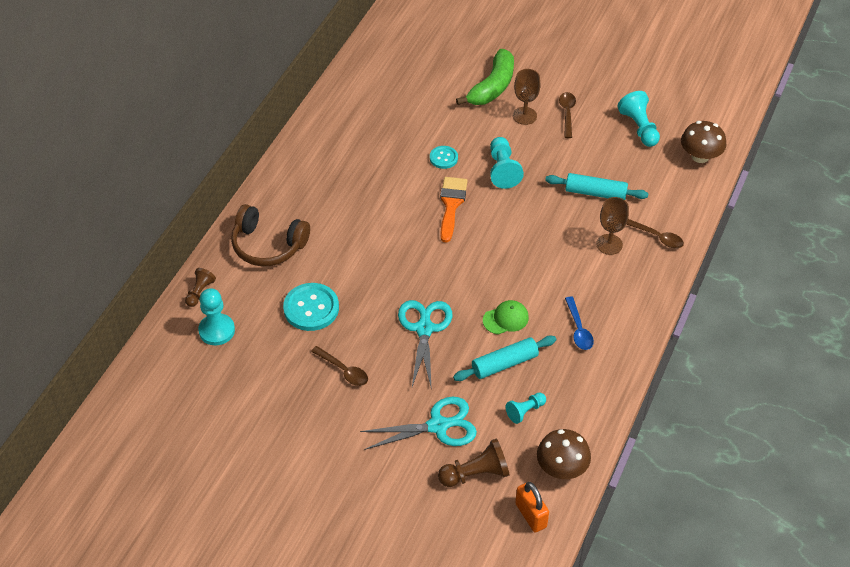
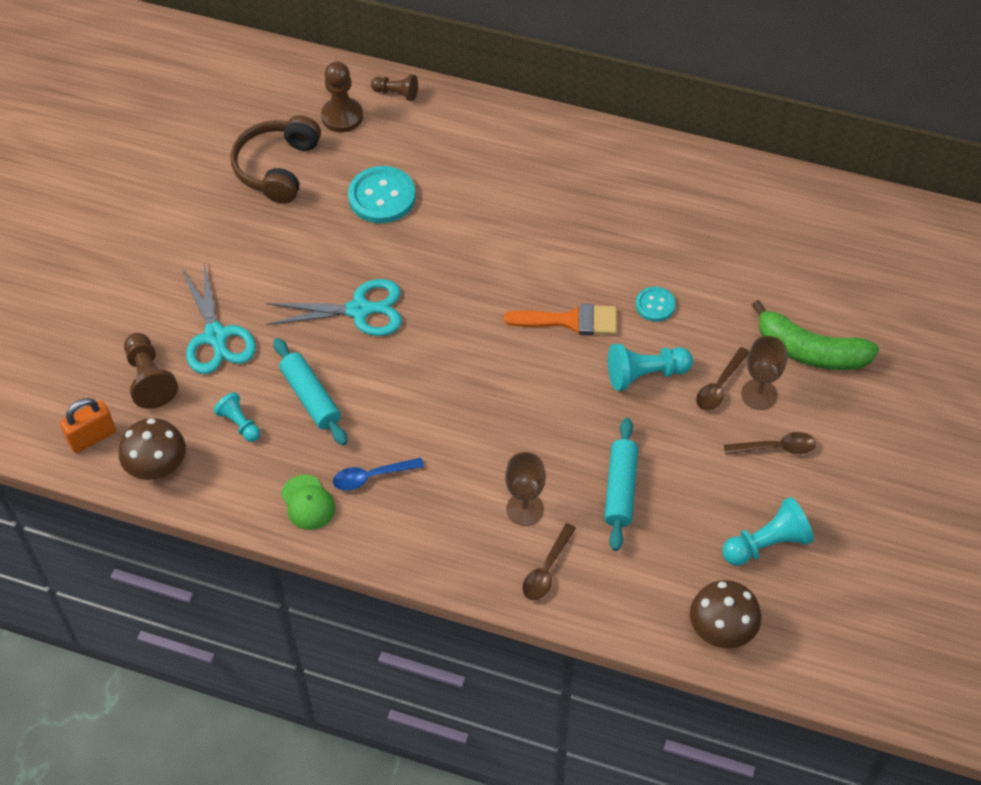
camera: 85 degrees right, 5 degrees up
turquoise pawn [198,288,235,345] -> brown pawn [321,61,363,132]
brown headphones [231,204,310,266] -> brown headphones moved to [231,115,321,204]
brown spoon [311,346,368,386] -> brown spoon moved to [696,347,749,411]
green cap [483,300,529,334] -> green cap moved to [281,475,335,530]

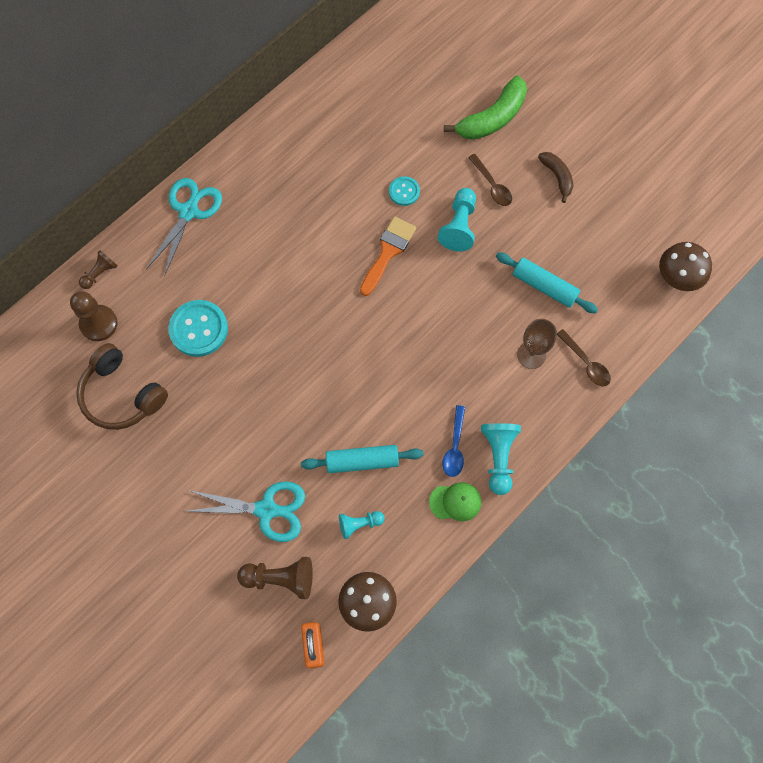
camera: 65 degrees left, 15 degrees up
turquoise scissors [266,279,402,336] -> turquoise scissors moved to [146,178,222,277]
turquoise pawn [722,497,814,566] -> turquoise pawn moved to [481,423,521,495]
brown spoon [724,432,816,455] -> brown banana [538,152,573,203]
brown goblet [741,336,787,410] -> none

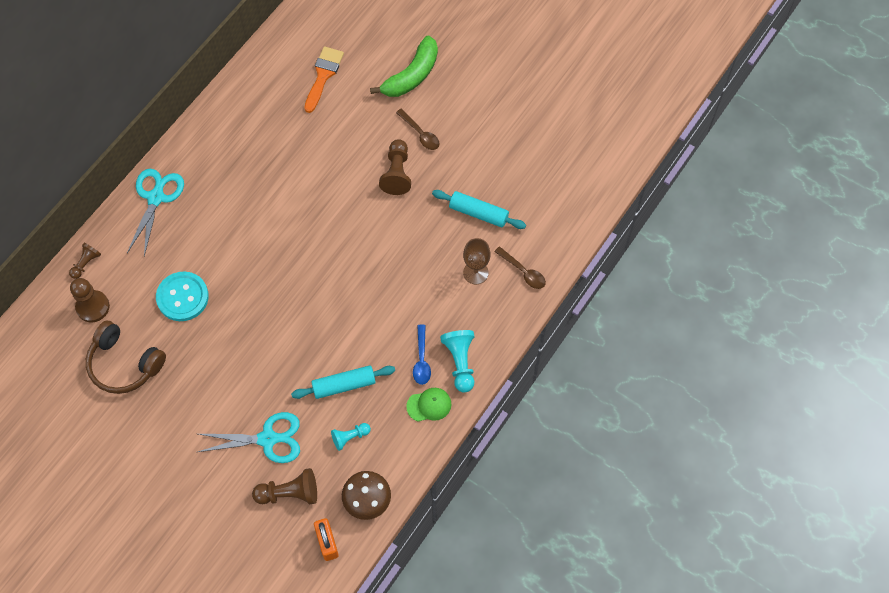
camera: 10 degrees left, 5 degrees down
orange brush [360,217,416,296] -> orange brush moved to [304,46,344,113]
turquoise button [389,176,420,206] -> none
turquoise pawn [438,188,476,251] -> brown pawn [379,139,411,195]
brown banana [538,152,573,203] -> none
brown mushroom [659,242,712,291] -> none

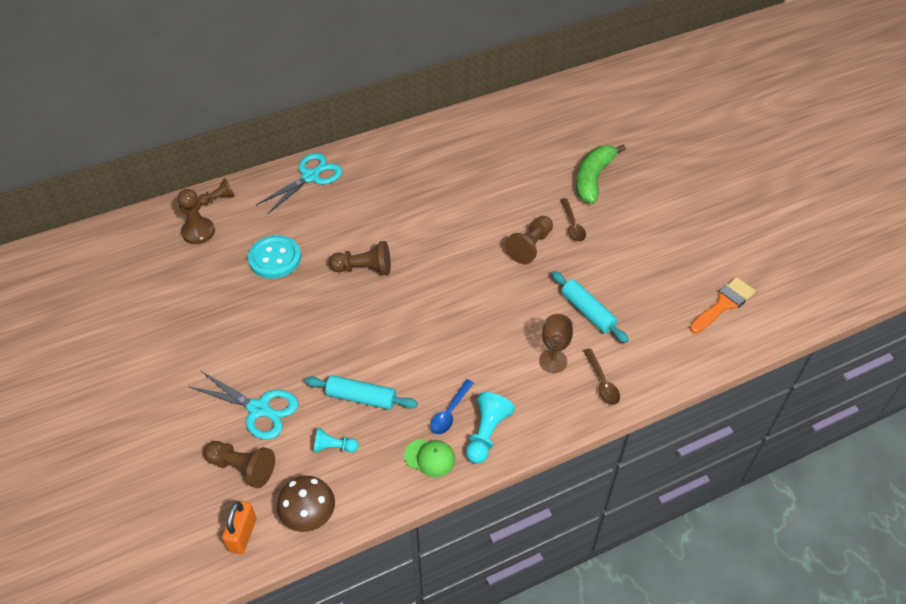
camera: 30 degrees right, 15 degrees down
brown headphones [86,320,166,394] -> none
orange brush [304,46,344,113] -> orange brush moved to [690,277,756,333]
green banana [370,35,438,97] -> green banana turned 135 degrees clockwise [576,144,626,204]
none -> brown pawn [329,241,391,275]

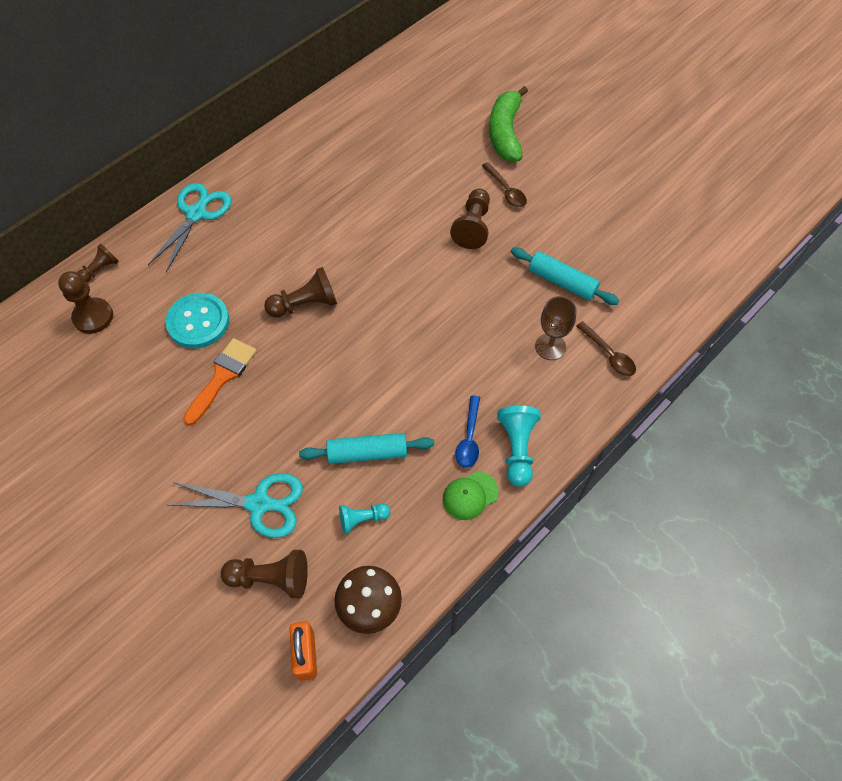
camera: 20 degrees left, 10 degrees up
green cap [404,439,455,477] -> green cap turned 150 degrees clockwise [443,471,499,520]
orange brush [690,277,756,333] -> orange brush moved to [183,338,257,425]

